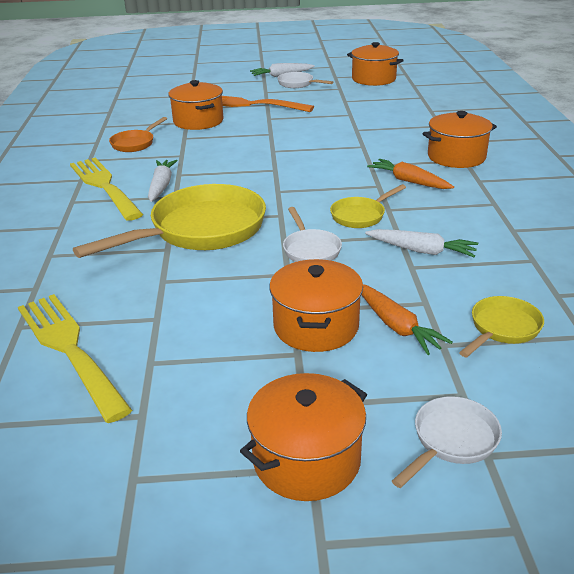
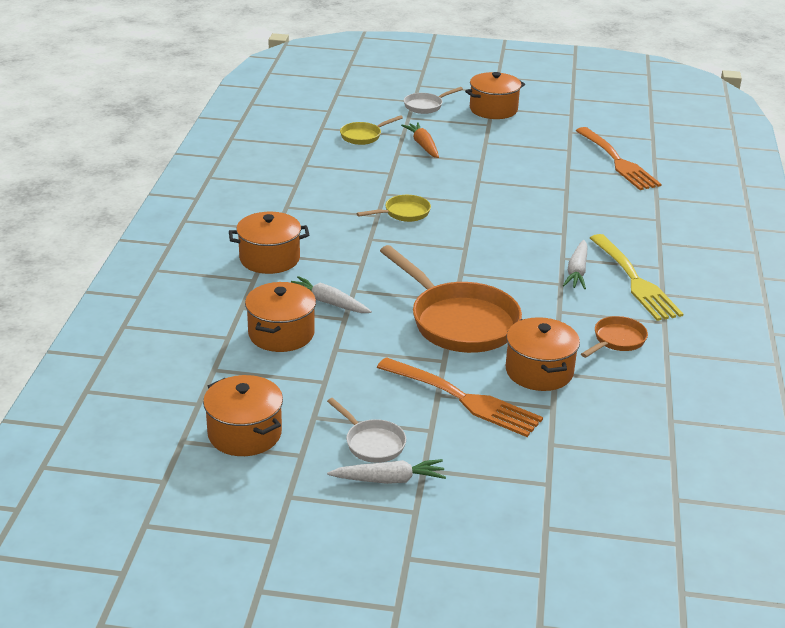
camera: 170 degrees left, 0 degrees up
yellow fork [18,294,132,423] -> orange fork [575,127,661,190]
yellow pan [73,184,266,258] -> none
orange pot [269,259,363,352] -> orange pot moved to [245,282,316,352]
white pan [283,207,342,262] -> none
white carrot [365,229,478,257] -> white carrot moved to [291,276,372,313]
orange carrot [367,159,454,189] -> none
none -> orange pan [380,245,522,353]

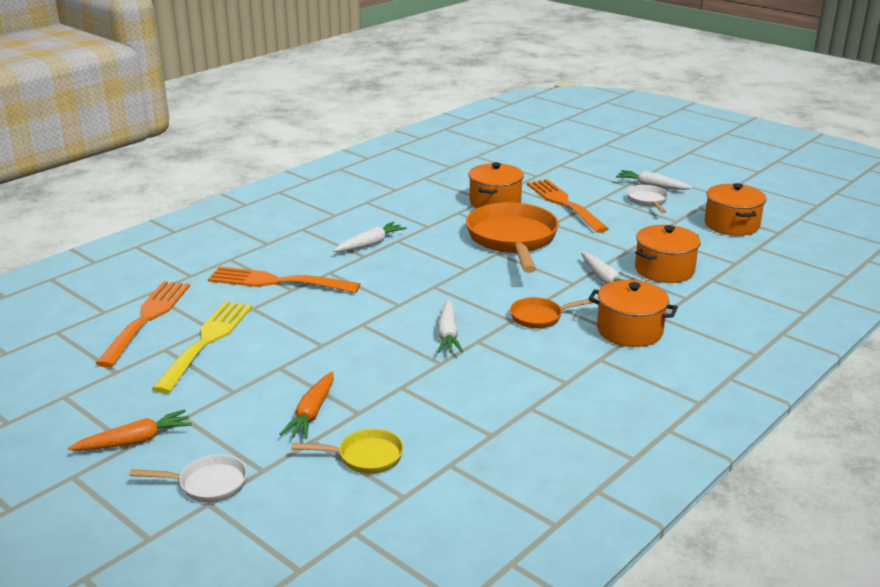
camera: 145 degrees left, 5 degrees down
yellow pan [356,195,431,222] -> white carrot [438,300,463,353]
orange pot [465,72,525,119] -> orange carrot [68,410,192,450]
orange pan [581,316,648,358] -> orange pan moved to [510,297,597,329]
yellow fork [590,234,683,321] -> yellow fork moved to [152,301,252,394]
none -> orange fork [208,266,360,293]

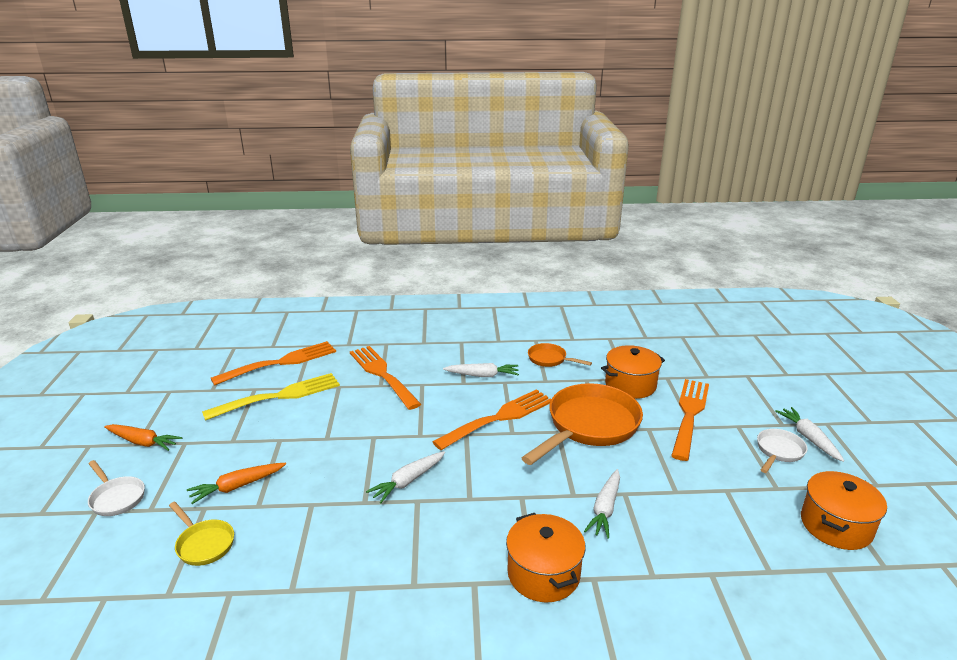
camera: 45 degrees right, 0 degrees up
orange pan [510,297,597,329] -> orange pan moved to [528,343,592,367]
orange pot [635,225,701,283] -> none
none -> orange fork [433,389,551,450]

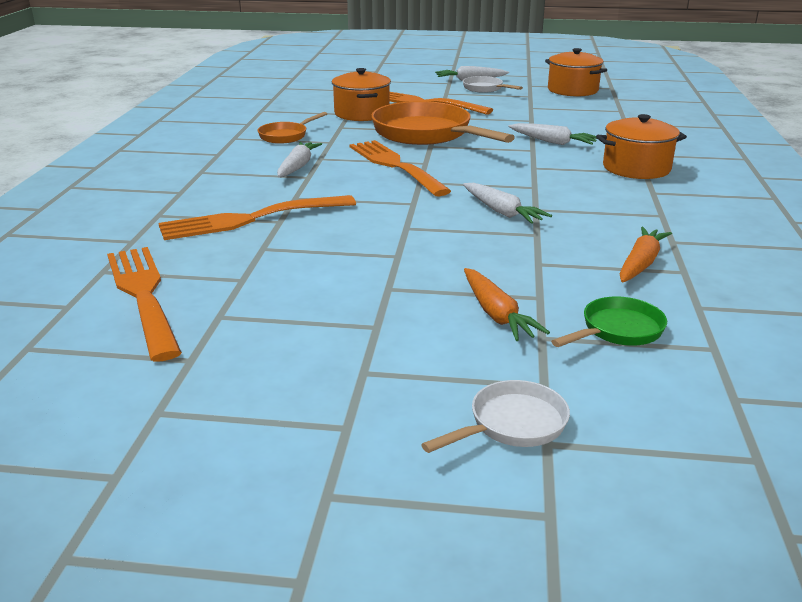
camera: 80 degrees left, 0 degrees up
orange carrot [104,424,182,451] -> orange carrot moved to [619,227,672,283]
yellow pan [169,502,234,566] -> green pan [551,296,667,347]
yellow fork [202,373,340,421] -> none

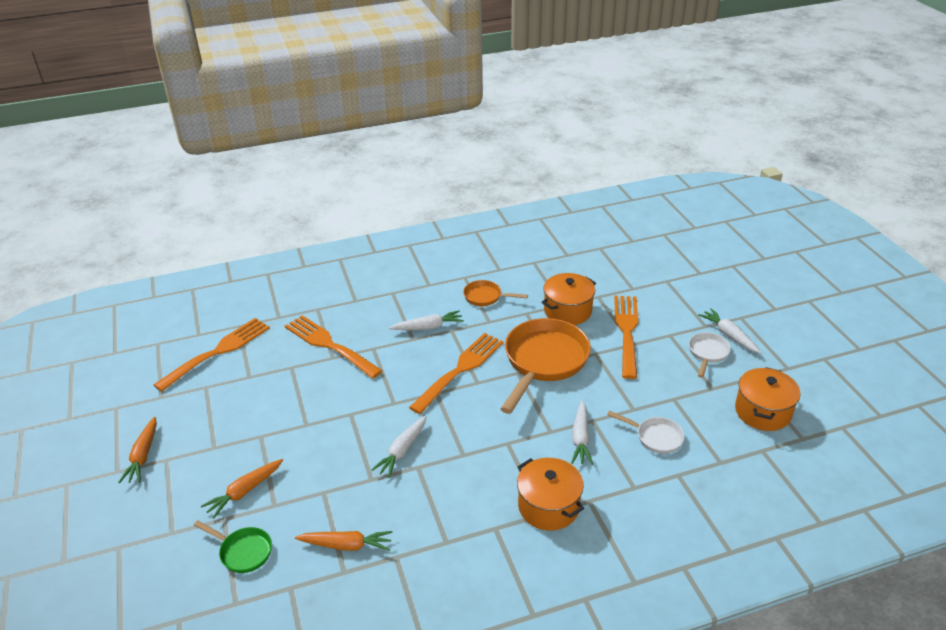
camera: 65 degrees right, 10 degrees up
white pan [421,380,570,453] -> white pan moved to [607,411,685,454]
none -> orange carrot [118,417,157,483]

